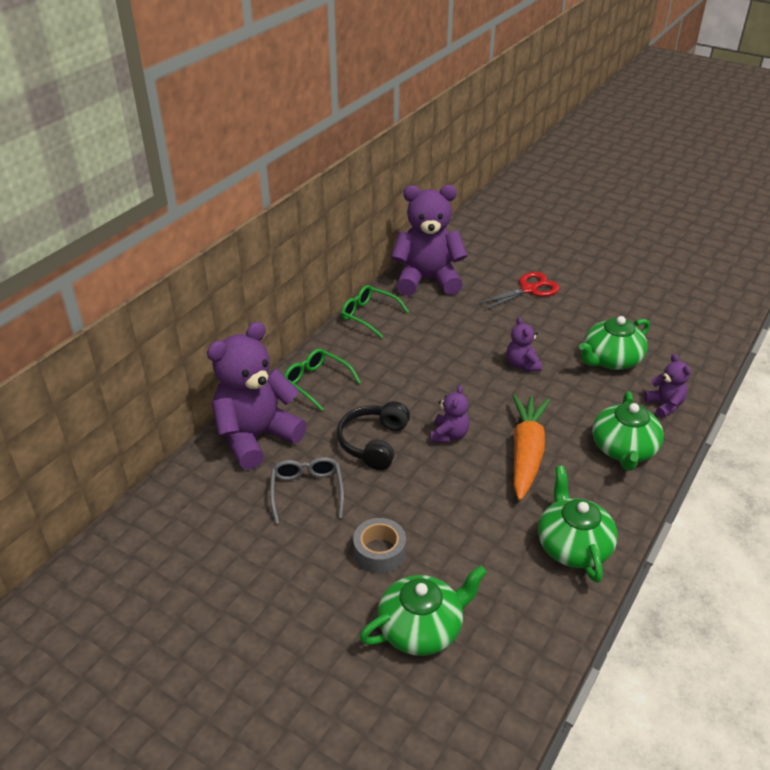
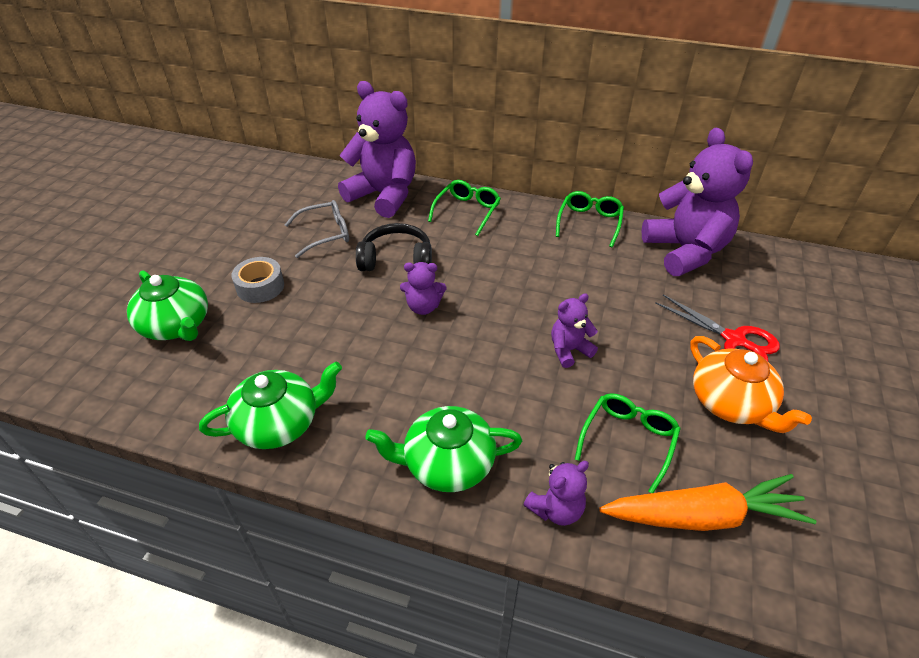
camera: 75 degrees right, 5 degrees up
orange carrot [512,394,550,501] -> orange carrot moved to [599,474,816,531]
green teapot [579,316,650,370] -> green glasses [575,393,681,493]
none -> orange teapot [690,336,812,433]

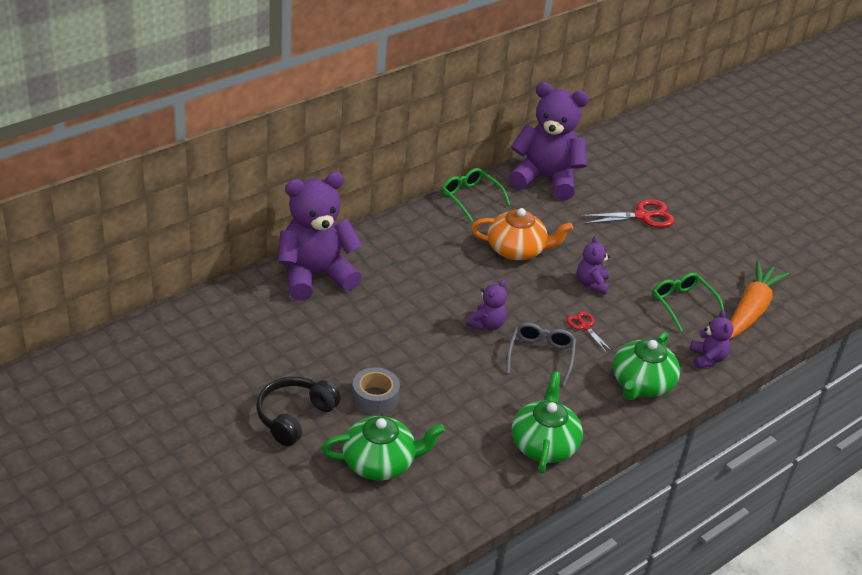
camera: 60 degrees left, 5 degrees down
grey glasses [285,200,349,258] -> grey glasses moved to [506,322,576,386]
black headphones [356,223,432,271] -> black headphones moved to [256,377,341,446]
green glasses [428,180,501,236] -> none
orange teapot [690,336,812,433] -> orange teapot moved to [471,208,573,260]
none -> red scissors [566,312,613,353]

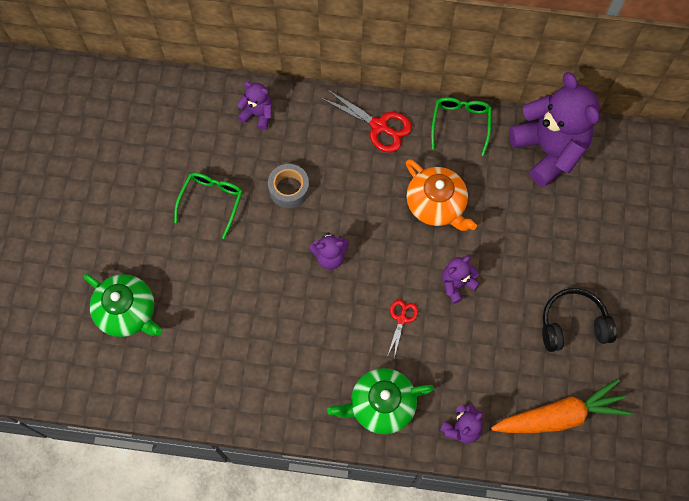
camera: 50 degrees right, 30 degrees up
black headphones [256,377,341,446] -> black headphones moved to [542,288,617,352]
purple teddy bear [278,172,363,301] -> purple teddy bear [237,82,272,130], size x0.47
grey tape [352,367,400,415] -> grey tape moved to [268,164,309,208]
grey glasses [506,322,576,386] -> none
green teapot [512,371,583,474] -> none
red scissors [580,199,675,228] -> red scissors moved to [321,89,412,153]
green glasses [652,273,726,332] -> green glasses moved to [174,172,243,239]

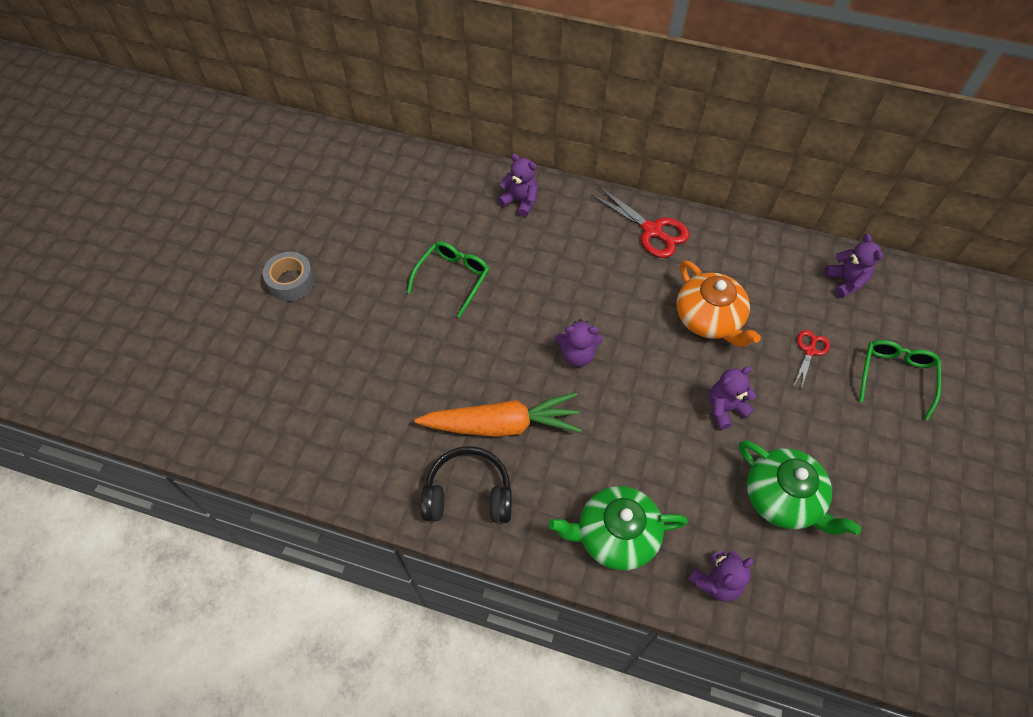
camera: 10 degrees right, 10 degrees down
green teapot [84,274,162,337] -> green teapot moved to [739,440,861,535]
grey tape [268,164,309,208] -> grey tape moved to [263,252,315,301]
red scissors [387,300,418,358] -> red scissors moved to [794,330,830,389]
green glasses [431,97,492,156] -> green glasses moved to [859,340,941,420]
orange carrot [491,379,631,433] -> orange carrot moved to [415,392,582,437]
purple teddy bear [509,72,600,187] -> purple teddy bear [824,234,883,298], size x0.47
black headphones [542,288,617,352] -> black headphones moved to [421,446,512,523]

